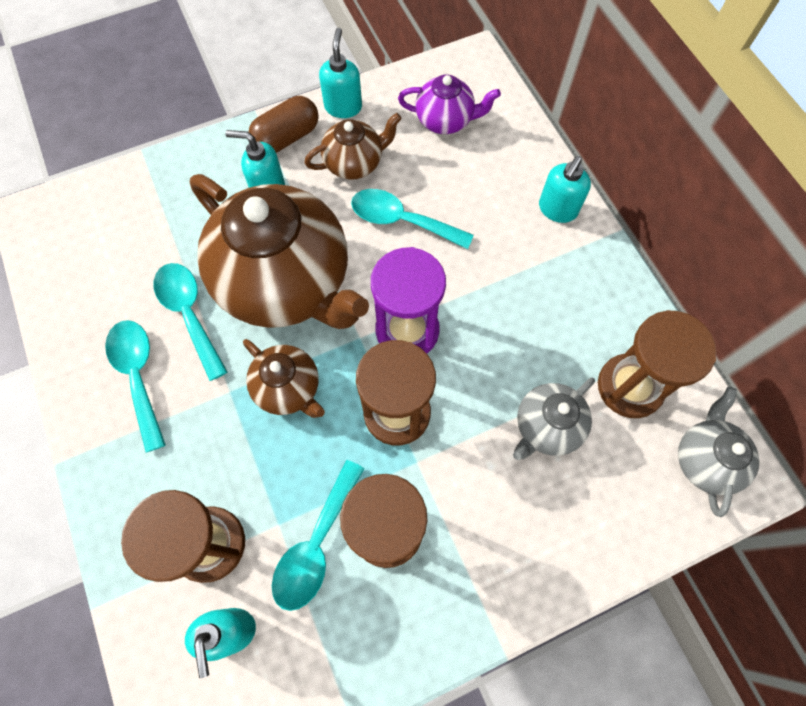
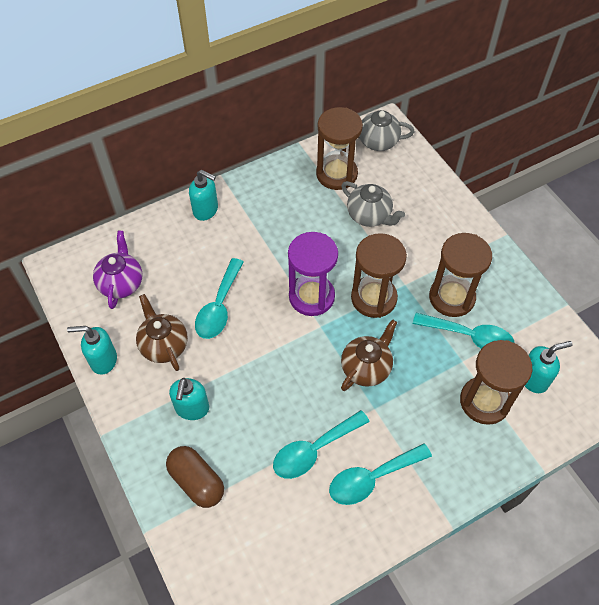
camera: 95 degrees left, 10 degrees down
brown teapot [190,174,369,329] -> none
brown capsule [249,96,319,153] -> brown capsule moved to [166,446,224,508]

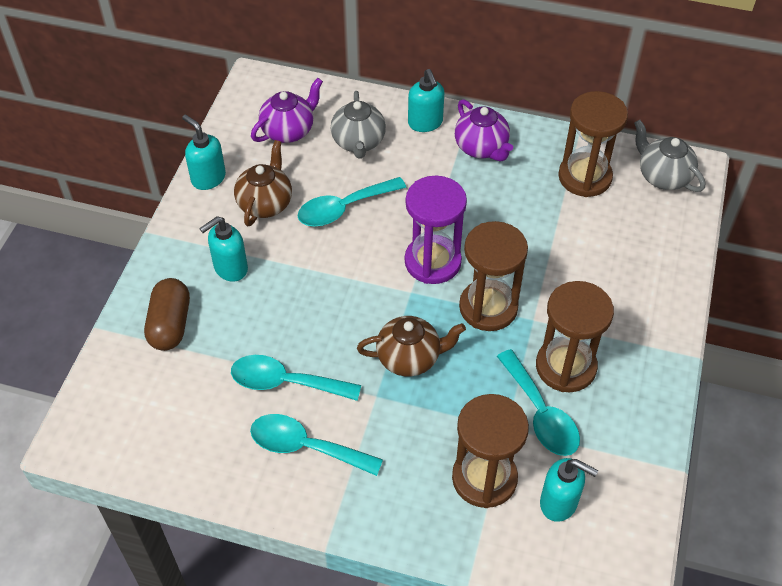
camera: 45 degrees right, 5 degrees down
grey teapot [342,181,405,227] -> grey teapot moved to [331,91,386,159]
none -> purple teapot [455,99,513,162]

